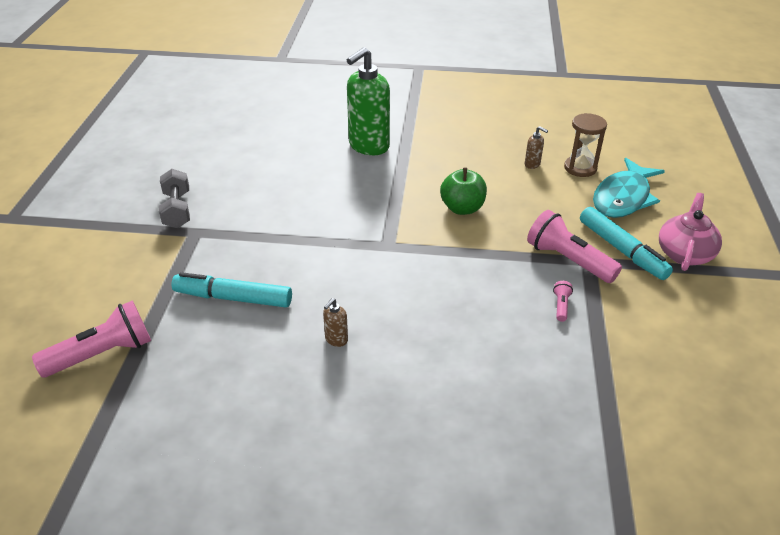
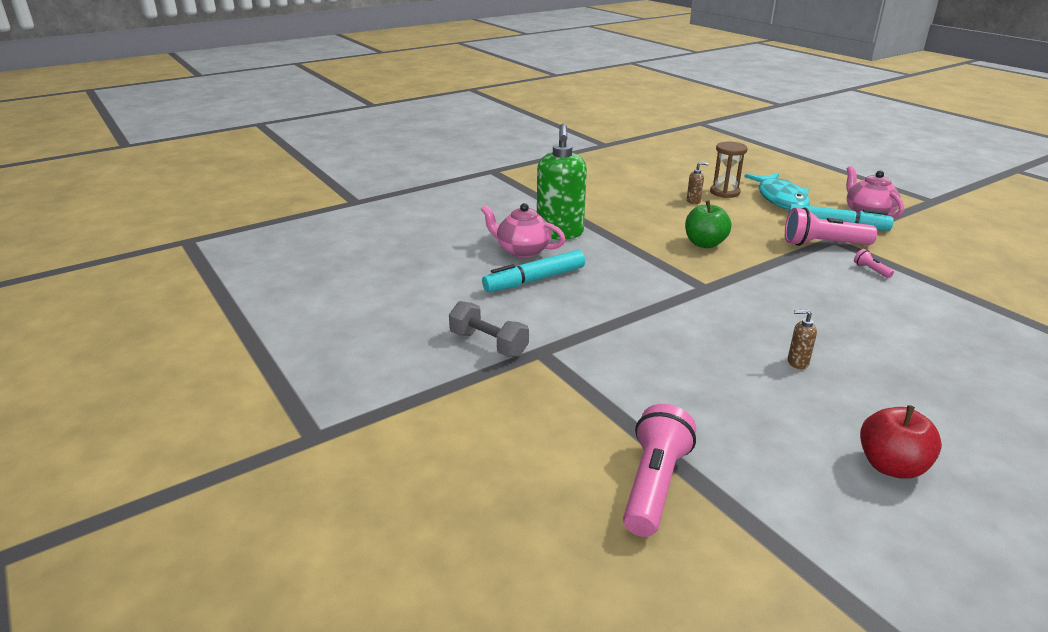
camera: 40 degrees left, 10 degrees down
turquoise marker [171,272,292,307] -> turquoise marker moved to [482,250,585,292]
brown soap dispenser [323,298,348,347] -> brown soap dispenser turned 105 degrees clockwise [788,309,817,369]
none -> pink teapot [481,203,565,257]
none -> red apple [860,405,942,479]

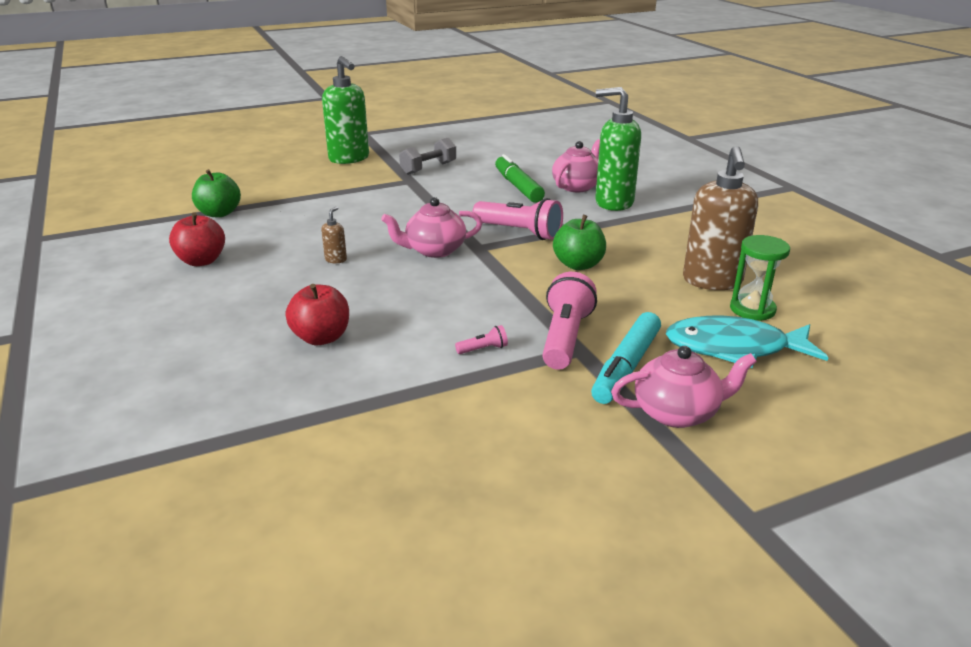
camera: 100 degrees right, 0 degrees up
turquoise marker [482,250,585,292] -> green marker [495,154,545,203]
pink flashlight [623,404,696,537] -> pink flashlight moved to [473,198,563,240]
brown soap dispenser [687,162,709,204] -> brown soap dispenser [683,146,758,290], size x2.46
brown hourglass [710,142,748,198] -> green hourglass [730,235,790,321]
none -> green apple [192,169,241,218]
none -> red apple [286,284,349,345]
none -> green soap dispenser [322,56,369,164]
none -> pink teapot [381,197,482,258]

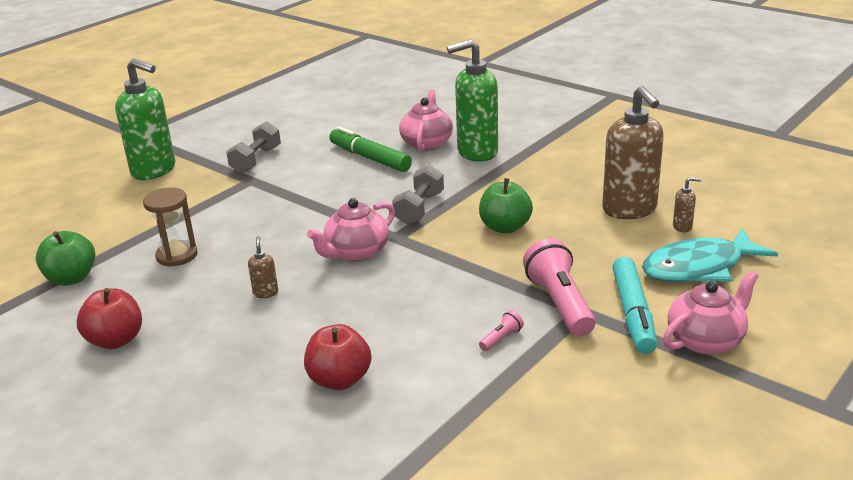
camera: 25 degrees left, 0 degrees up
pink flashlight [473,198,563,240] -> grey dumbbell [392,165,444,225]
green hourglass [730,235,790,321] -> brown soap dispenser [673,177,701,232]
none -> brown hourglass [143,187,198,267]

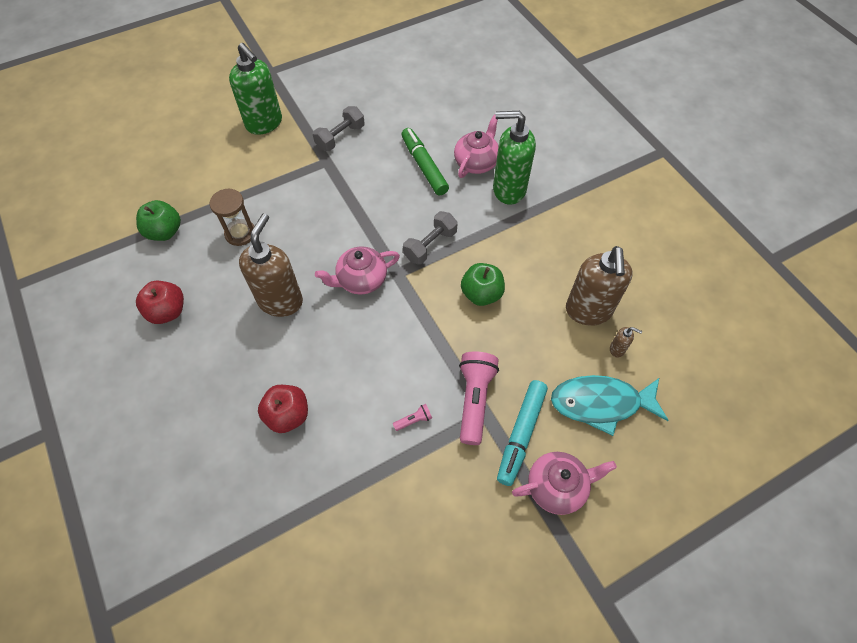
camera: 20 degrees right, 30 degrees up
brown soap dispenser [248,236,278,298] -> brown soap dispenser [239,213,303,317], size x2.46

